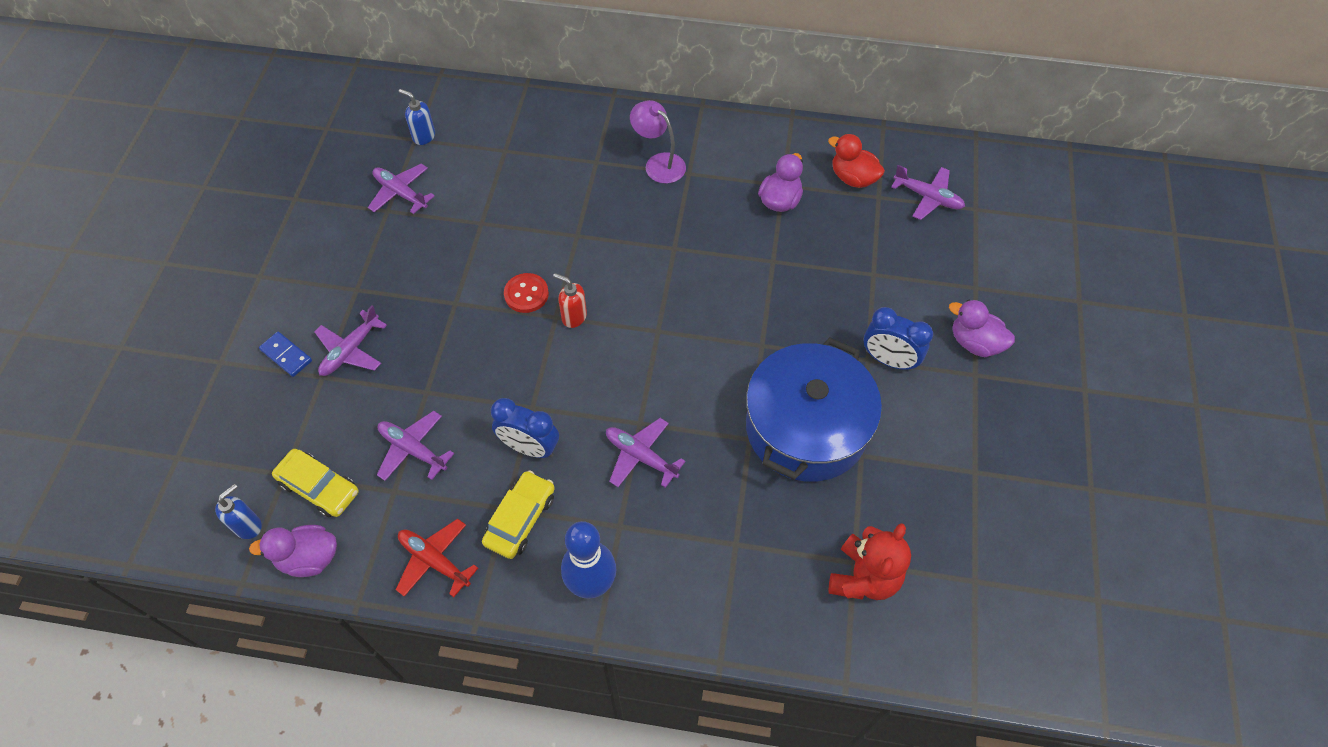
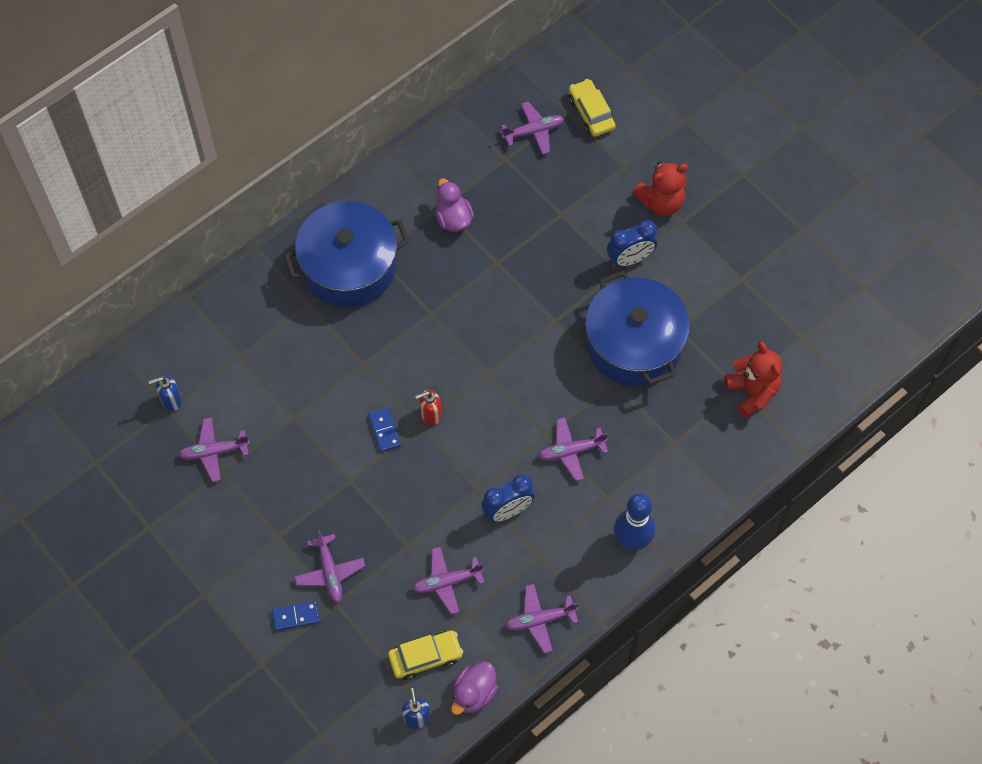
camera: 50 degrees left, 5 degrees up
red plane [396,519,478,597] -> purple plane [505,584,578,653]
yellow car [482,470,555,559] -> yellow car moved to [569,79,616,137]
red button [504,273,549,313] -> blue domino [368,408,401,452]
purple lamp [630,100,686,184] -> blue pot [284,201,410,307]
red duck [828,134,885,188] -> none
purple duck [949,300,1015,357] -> red teddy bear [633,161,688,216]

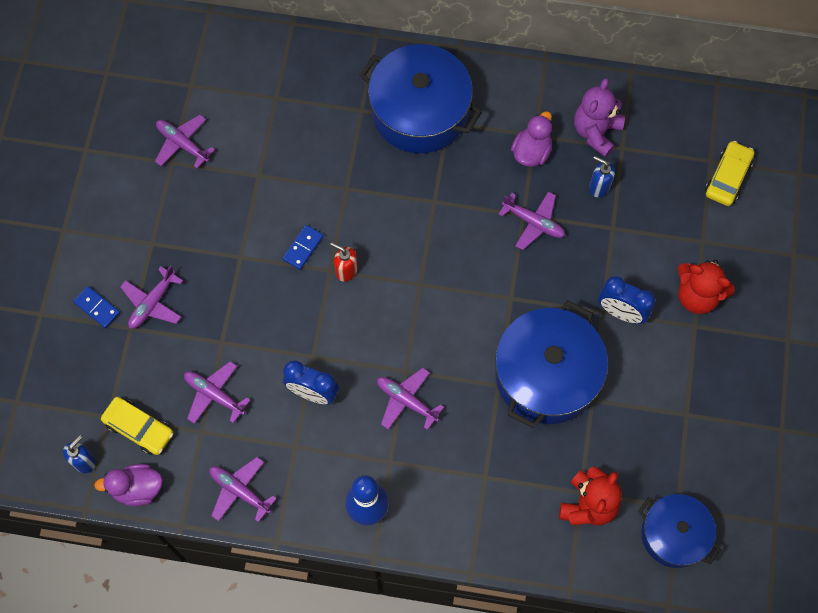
camera: 50 degrees right, 5 degrees up
blue soap dispenser [148,376,182,411] -> blue soap dispenser moved to [589,156,615,197]
purple plane [501,102,564,155] -> purple plane moved to [498,191,565,250]
none -> purple teddy bear [574,78,625,157]
none -> blue pot [638,494,721,568]

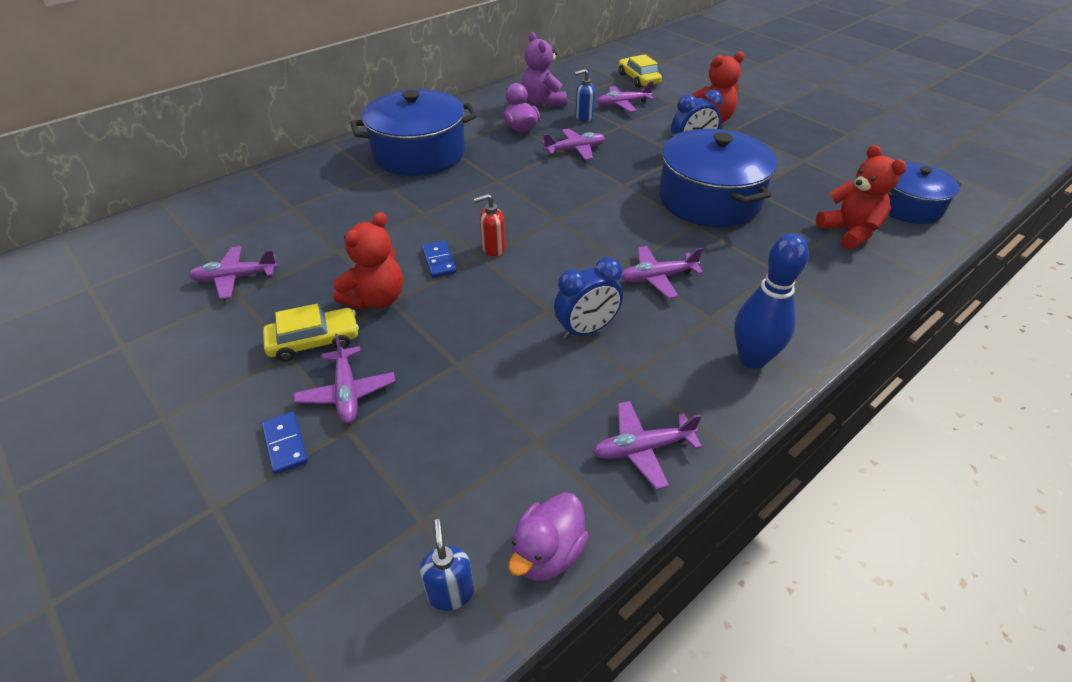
camera: 50 degrees left, 25 degrees down
blue domino [73,286,120,328] -> blue domino turned 75 degrees clockwise [262,412,308,475]
yellow car [101,397,173,455] -> yellow car moved to [263,304,359,362]
purple plane [184,361,250,424] -> purple plane moved to [596,81,654,112]
none -> red teddy bear [333,212,403,310]

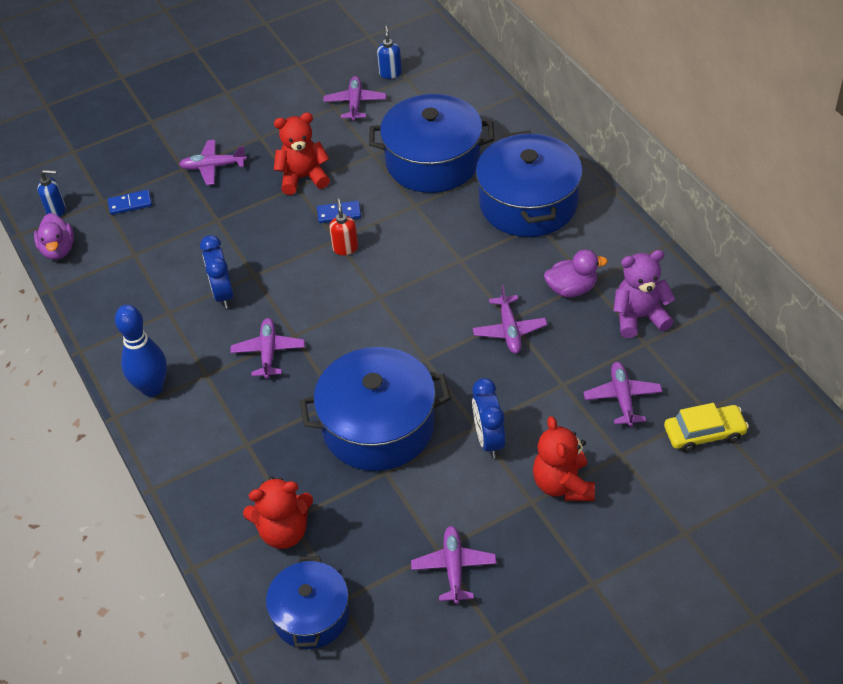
camera: 105 degrees right, 5 degrees up
blue domino [262,412,308,475] -> blue domino moved to [108,190,152,215]
yellow car [263,304,359,362] -> none
red teddy bear [333,212,403,310] -> red teddy bear turned 120 degrees clockwise [274,112,330,195]
purple duck [509,492,589,581] -> purple duck turned 150 degrees counterclockwise [34,213,74,260]
blue soap dispenser [574,69,595,122] -> blue soap dispenser moved to [377,26,402,79]
purple plane [593,401,702,490] -> purple plane moved to [411,526,496,604]
none -> blue pot [369,94,494,193]

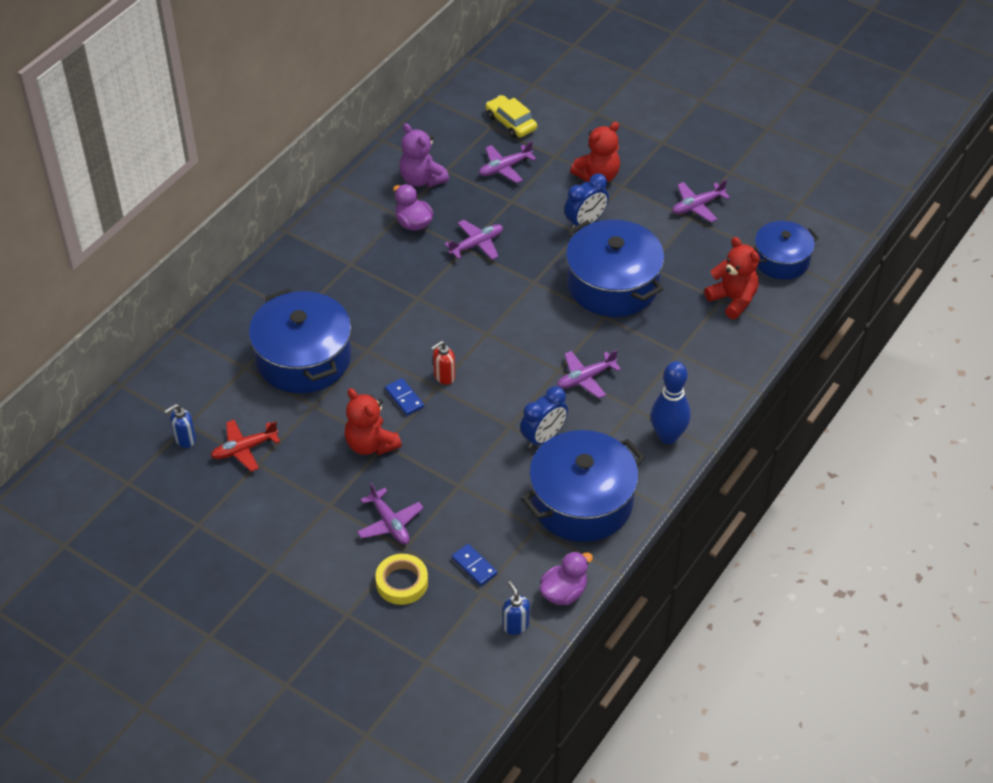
camera: 120 degrees left, 0 degrees up
purple plane [323,76,386,121] -> red plane [211,420,280,472]
blue pot [476,131,583,237] -> blue pot moved to [521,430,645,542]
none -> yellow tape [375,554,428,605]

